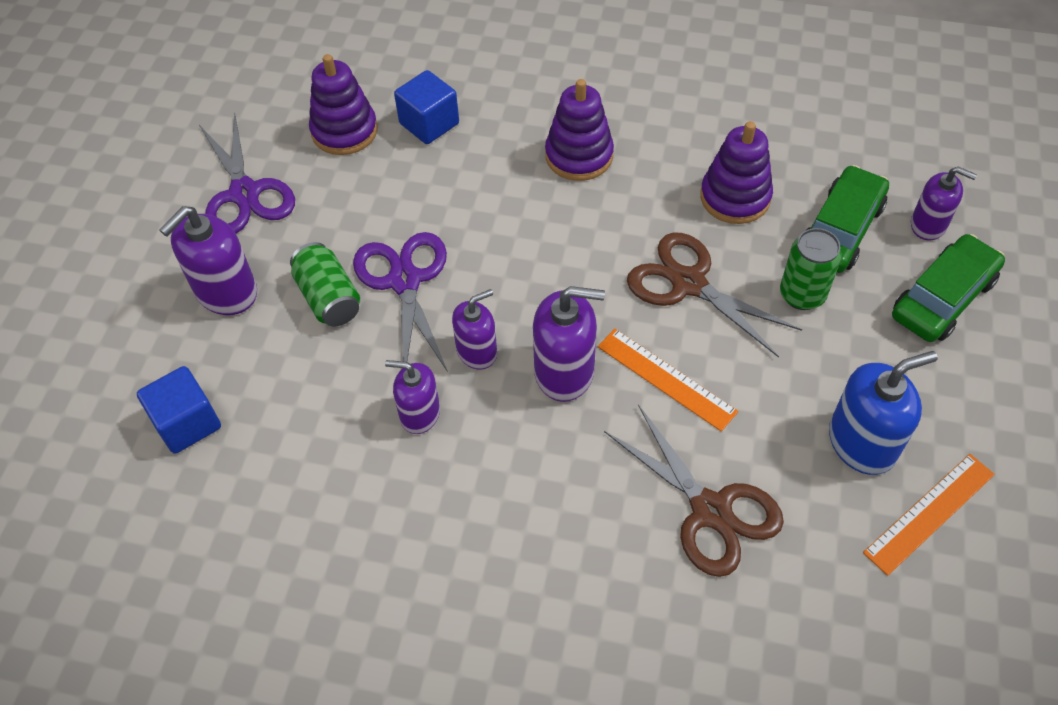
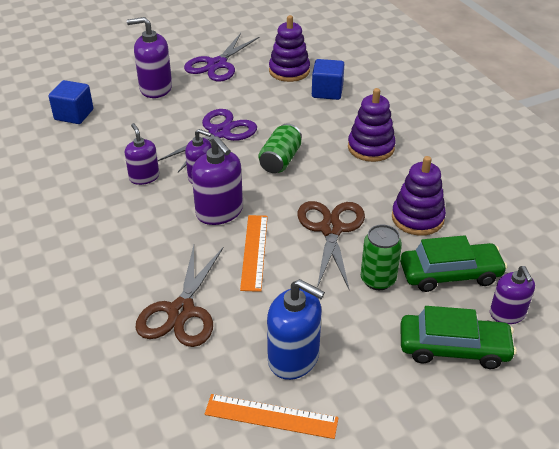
camera: 50 degrees right, 15 degrees down
green can [290,242,360,326] -> green can moved to [259,124,302,173]

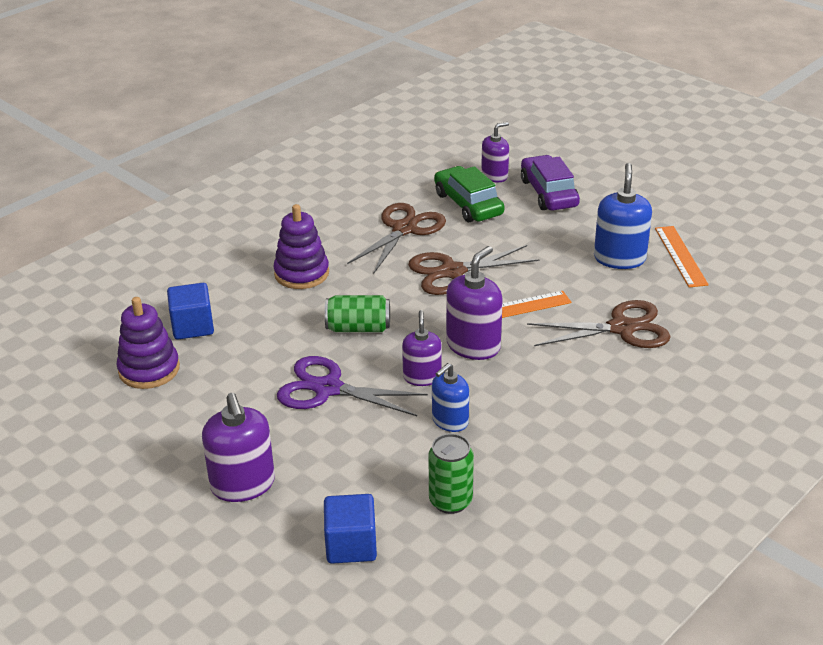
camera: 110 degrees left, 5 degrees down
purple soap dispenser [125,123,159,185] -> blue soap dispenser [432,363,469,432]
purple scissors [184,33,259,81] -> none
green can [361,224,402,290] -> green can moved to [428,434,474,514]
purple stacking toy [392,156,446,236] -> brown scissors [347,203,446,273]
green car [400,306,517,369] -> purple car [521,155,580,211]

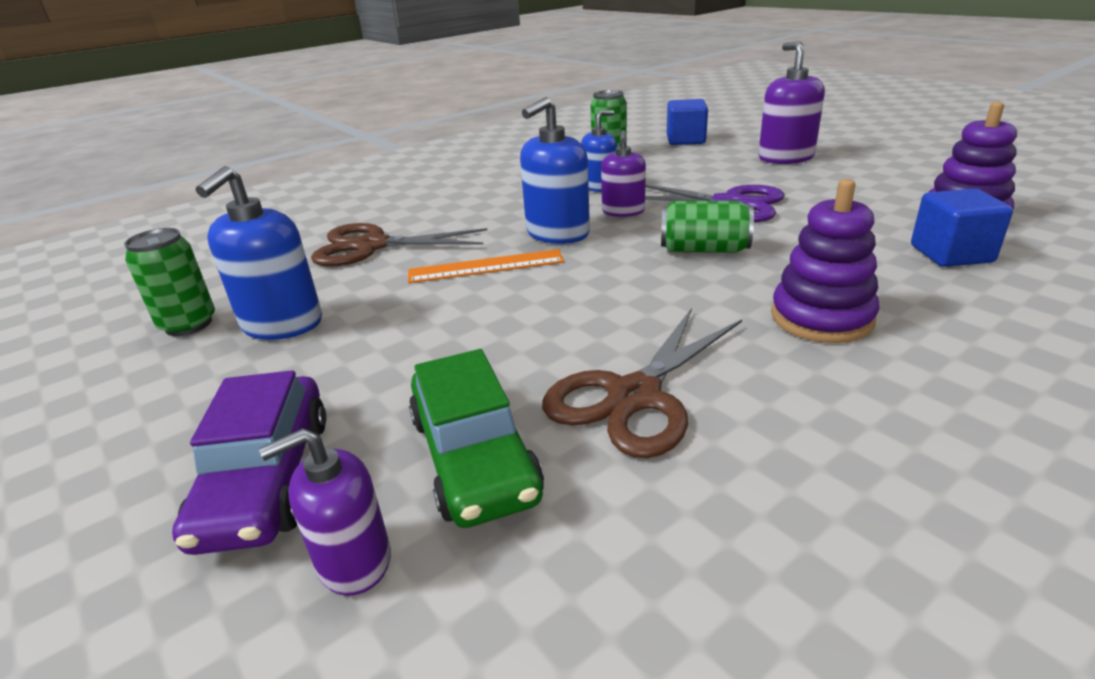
camera: 170 degrees left, 5 degrees down
brown scissors [408,245,540,295] -> none
purple soap dispenser [446,246,503,360] -> blue soap dispenser [520,97,590,244]
orange ruler [655,226,709,287] -> green can [124,228,215,336]

